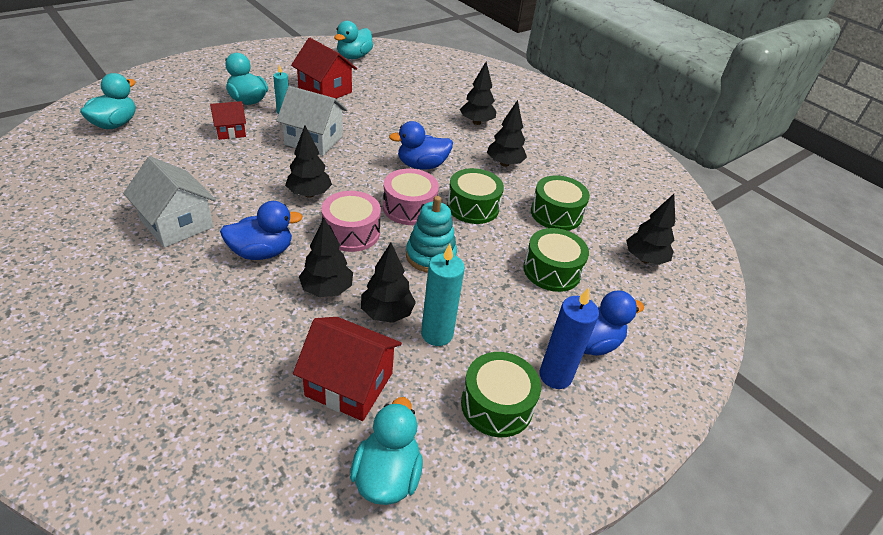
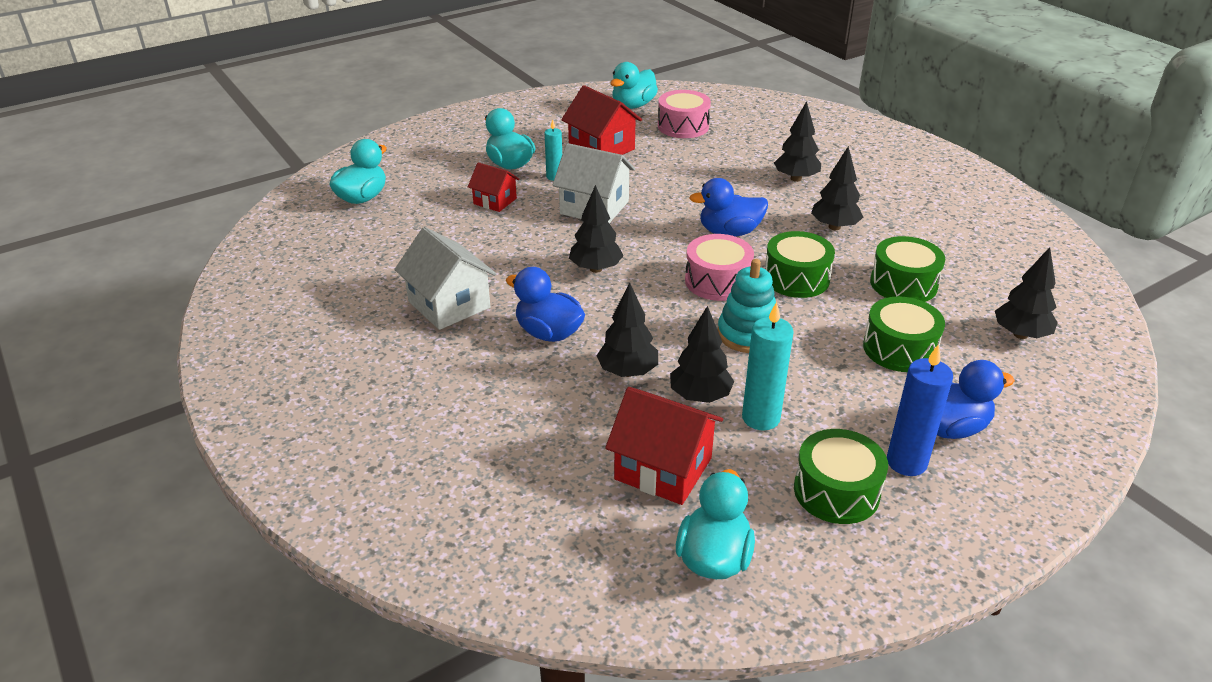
camera: 10 degrees right, 5 degrees down
red house [210,101,246,140] -> red house turned 45 degrees clockwise [468,162,520,212]
blue duck [220,201,303,260] -> blue duck turned 135 degrees counterclockwise [506,267,585,342]
pink drum [321,191,381,252] -> pink drum moved to [658,90,711,138]

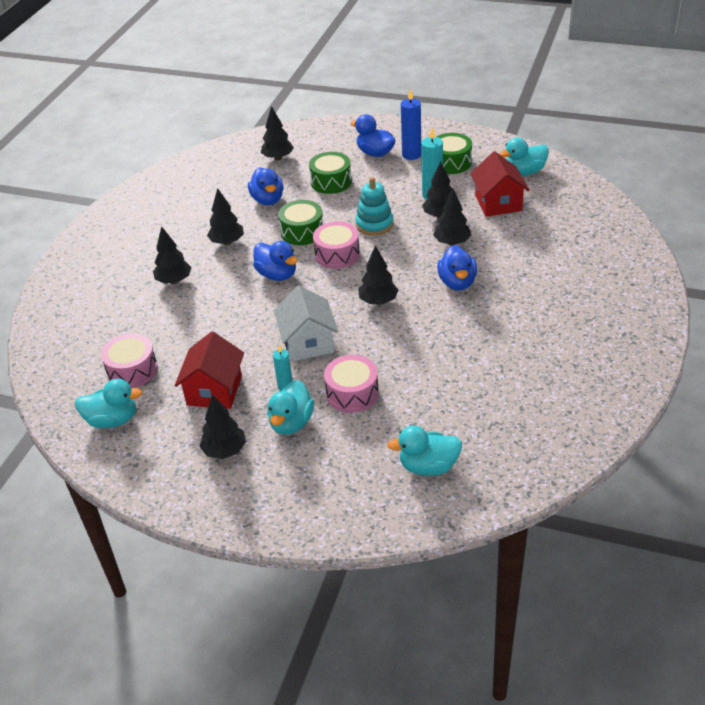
camera: 125 degrees left, 5 degrees up
white house [394,227,496,330] -> none
red house [468,162,520,212] -> pink drum [324,355,379,413]
green drum [870,236,945,302] -> blue duck [248,167,283,205]
none -> black tree [199,394,246,459]

